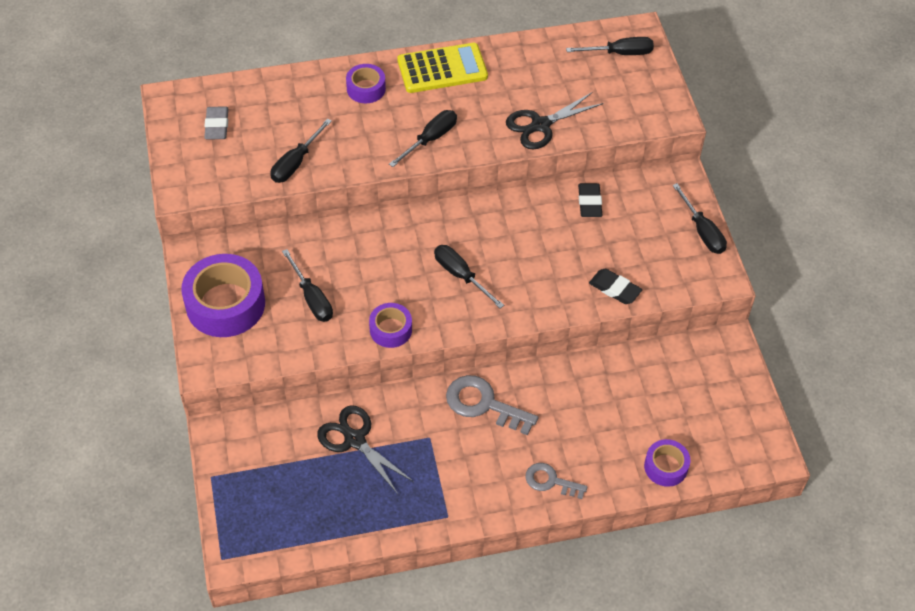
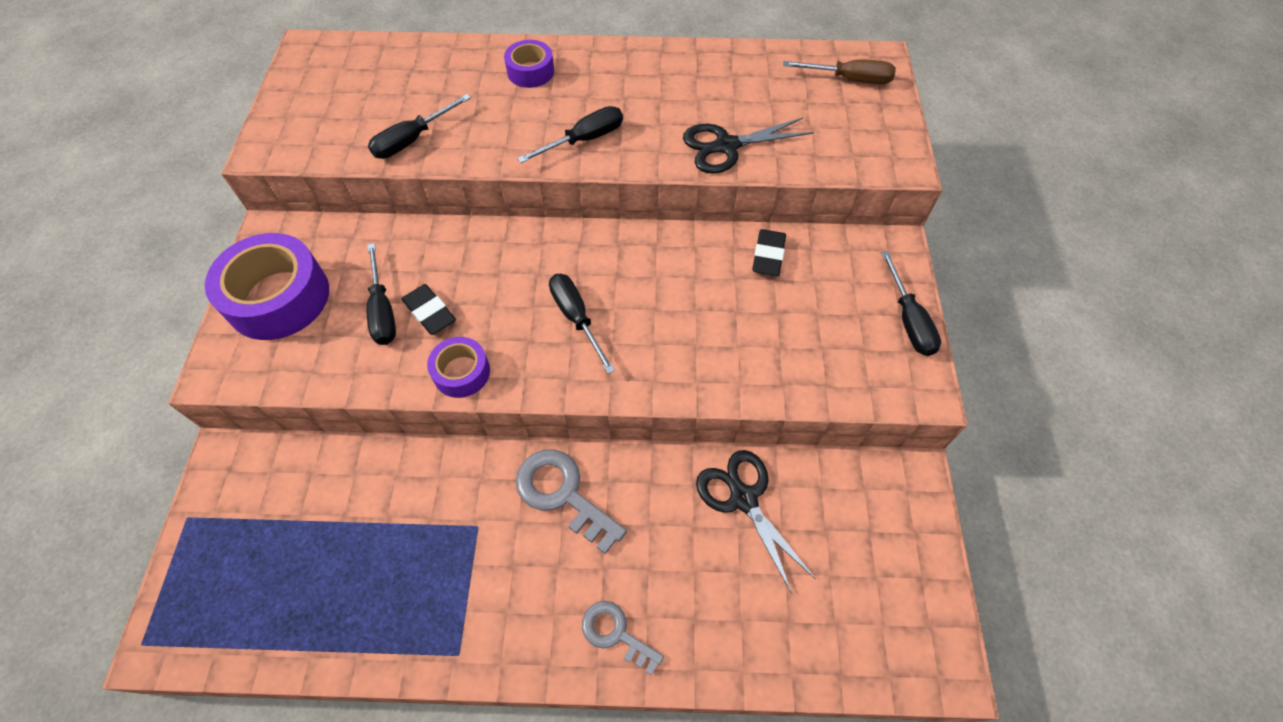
camera: 15 degrees right, 5 degrees up
grey eraser [204,106,228,140] -> none
black scissors [317,405,414,494] -> black scissors moved to [696,450,816,594]
yellow calculator [398,43,488,93] -> none
black screwdriver [566,37,654,55] -> brown screwdriver [783,60,896,84]
black eraser [589,269,642,304] -> black eraser moved to [402,284,456,335]
purple tape [644,439,690,487] -> none

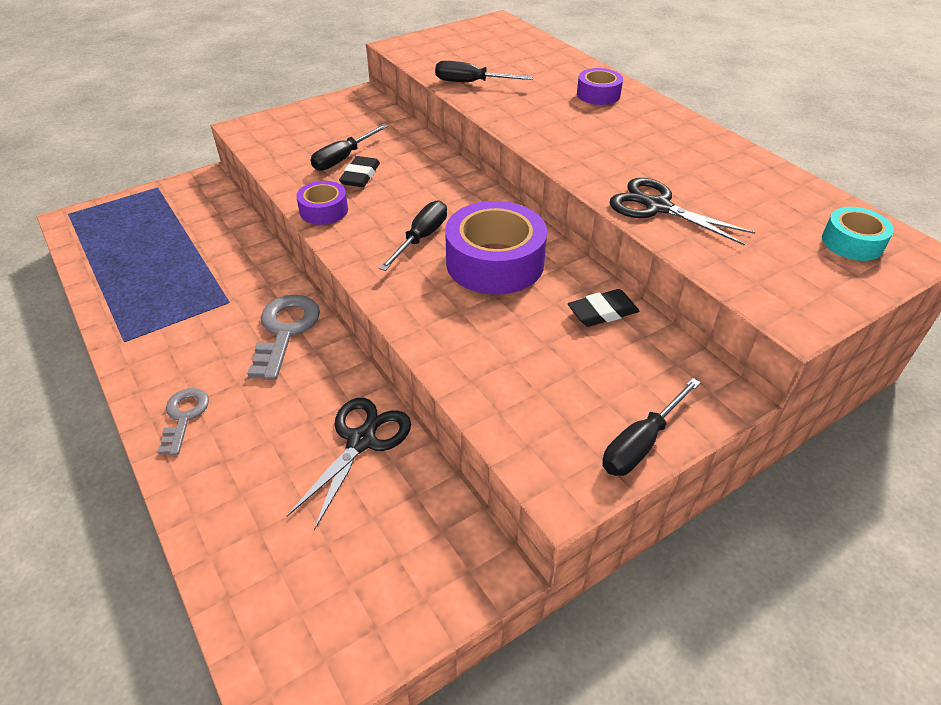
camera: 55 degrees right, 15 degrees down
purple tape [205,233,329,340] -> purple tape moved to [445,201,547,295]
black screwdriver [517,106,623,163] -> none
brown screwdriver [783,60,896,84] -> turquoise tape [822,207,894,261]

